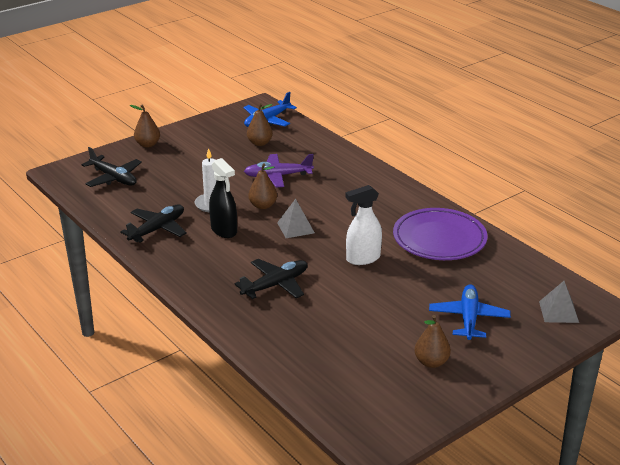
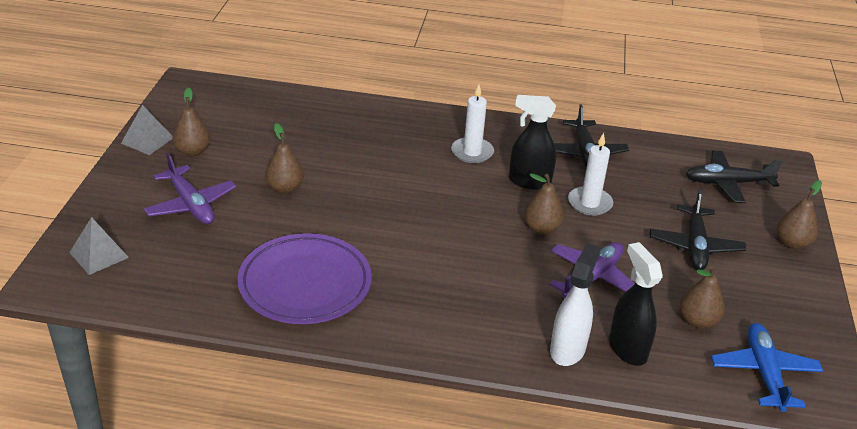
camera: 135 degrees right, 5 degrees up
black plane [234,259,308,299] -> black plane moved to [650,190,746,270]
grey pyramid [277,199,315,238] -> grey pyramid moved to [121,105,173,155]
white spray bottle [345,185,382,265] -> white spray bottle moved to [550,243,600,366]
blue plane [429,284,511,340] -> purple plane [144,153,236,224]
none -> brown pear [265,123,304,194]
none -> white candle [451,84,494,163]
none -> black spray bottle [609,242,663,366]

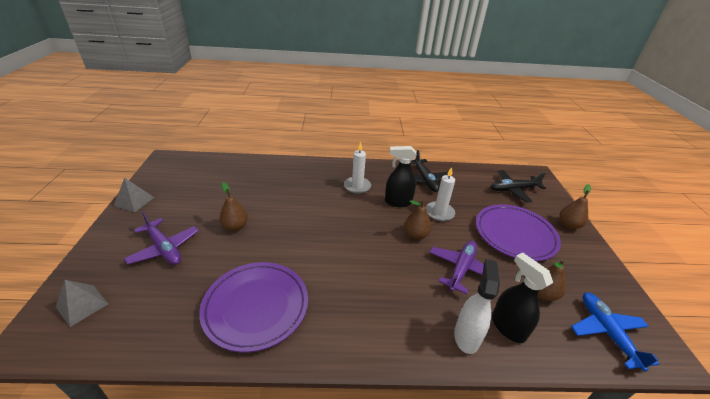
camera: 10 degrees left, 0 degrees up
brown pear [173,87,210,156] -> none
black plane [650,190,746,270] -> purple plate [476,204,561,261]

